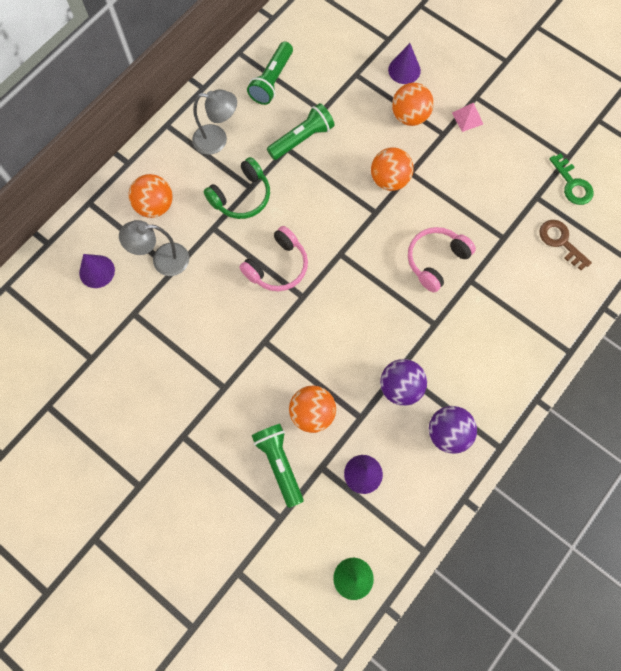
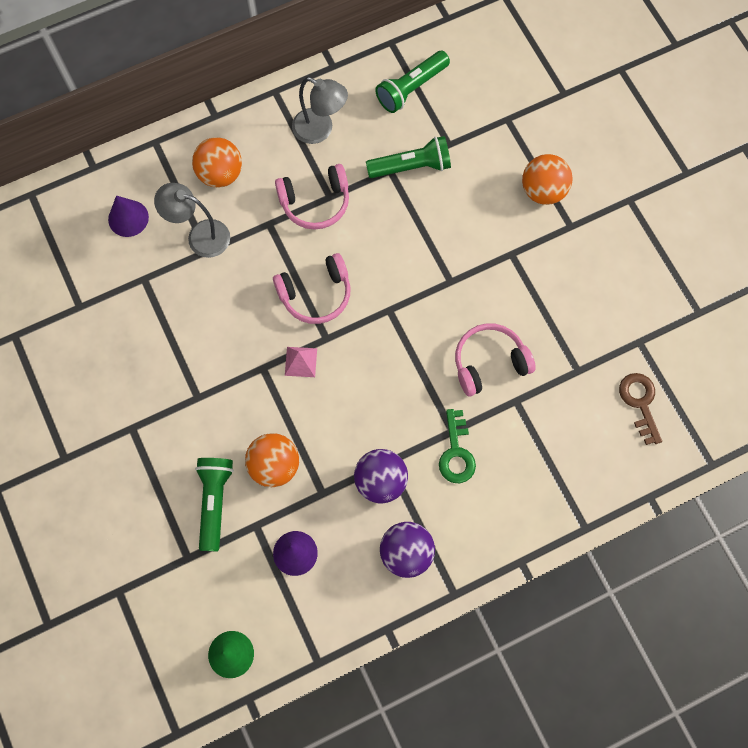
camera: 25 degrees right, 0 degrees up
green headphones [203,157,270,219] -> pink headphones [275,164,349,230]
orange ball [371,147,414,191] -> none
purple cone [388,43,421,84] -> none
pink pyramid [452,103,483,132] -> pink pyramid moved to [285,347,317,377]
green key [549,153,594,205] -> green key moved to [439,409,476,483]

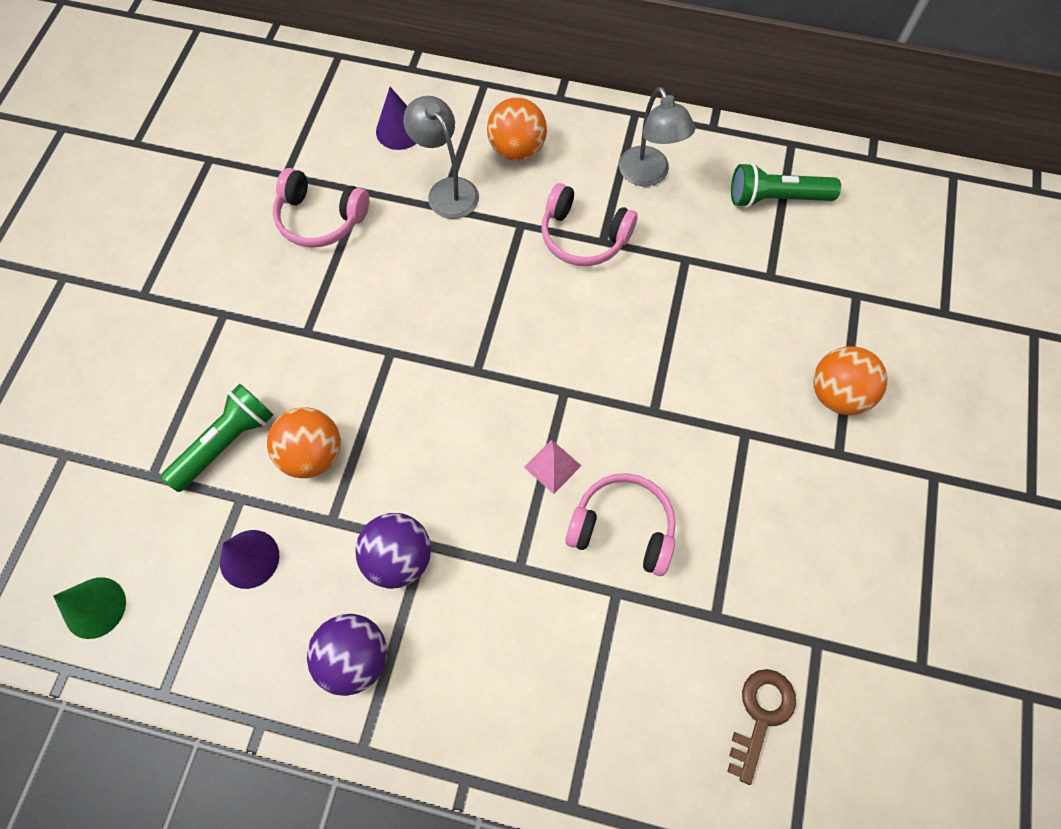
camera: 40 degrees right, 5 degrees down
pink headphones [273,253,350,324] -> pink headphones moved to [273,168,369,248]
pink pyramid [285,347,317,377] -> pink pyramid moved to [524,439,581,494]
green flashlight [366,136,451,178] -> none
green key [439,409,476,483] -> none

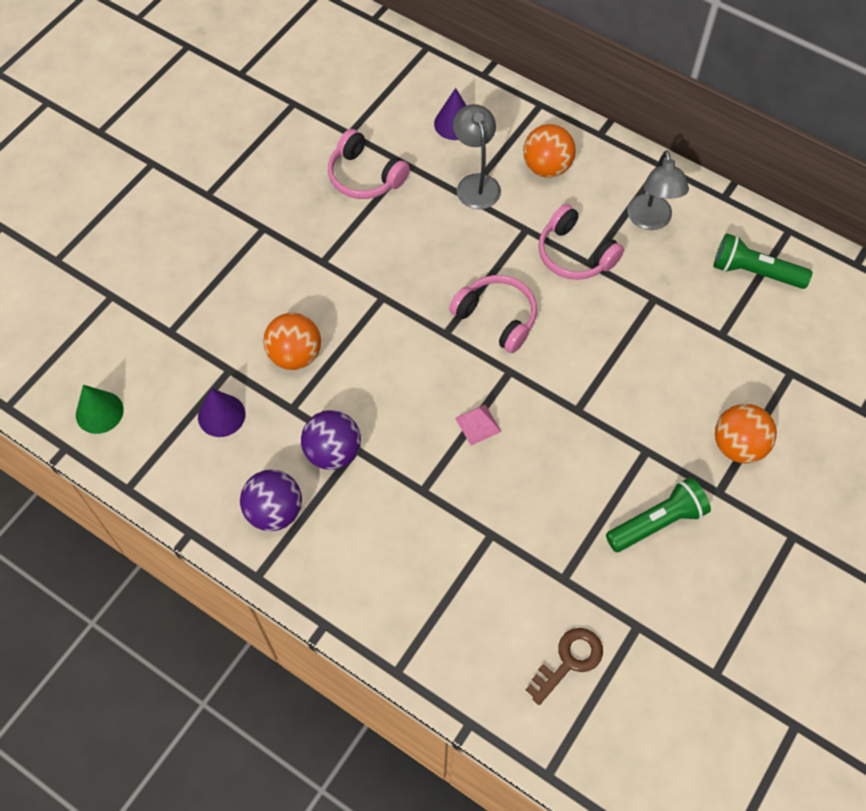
camera: 20 degrees right, 5 degrees down
green flashlight [161,384,274,492] -> green flashlight moved to [606,477,711,552]
pink headphones [565,473,676,576] -> pink headphones moved to [449,275,537,353]

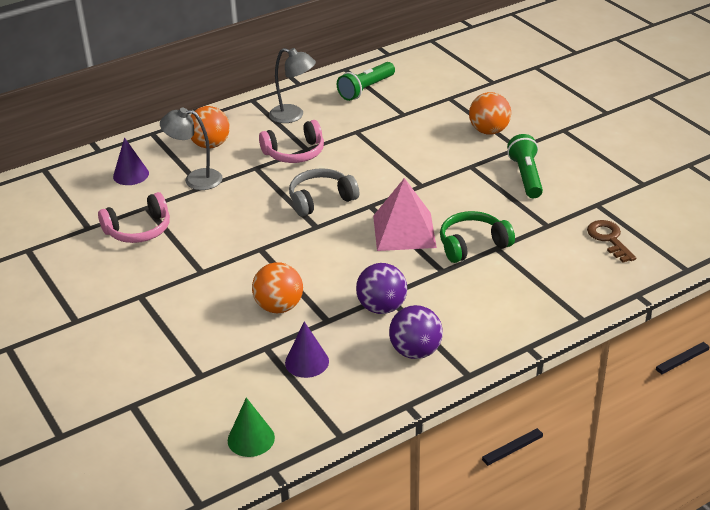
camera: 65 degrees left, 25 degrees down
pink headphones [449,275,537,353] -> grey headphones [289,168,359,217]
pink pyramid [455,404,501,446] -> pink pyramid [373,178,437,251], size x2.11
none -> green headphones [440,211,515,263]

